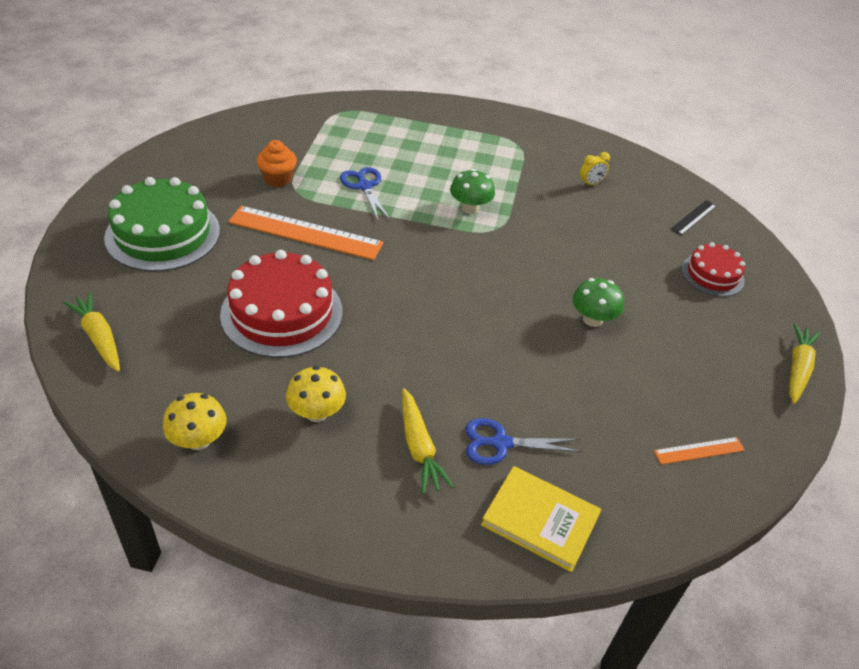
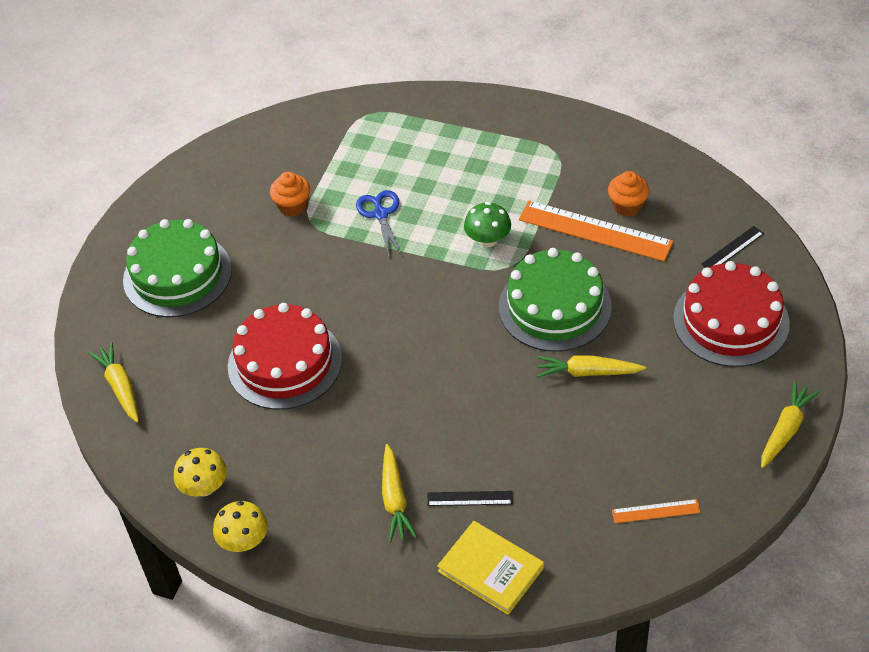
camera: 15 degrees right, 5 degrees up
orange ruler [228,206,383,260] -> orange ruler moved to [519,200,674,262]
yellow mushroom [286,366,346,422] -> yellow mushroom moved to [213,501,268,552]
blue scissors [465,418,581,465] -> black ruler [427,491,513,506]
green mushroom [572,278,624,327] -> yellow carrot [537,355,646,378]
yellow clock [580,152,610,186] -> orange cupcake [608,171,650,217]
red cake [682,242,745,297] -> red cake [673,261,790,367], size x1.75
none -> green cake [499,248,612,352]

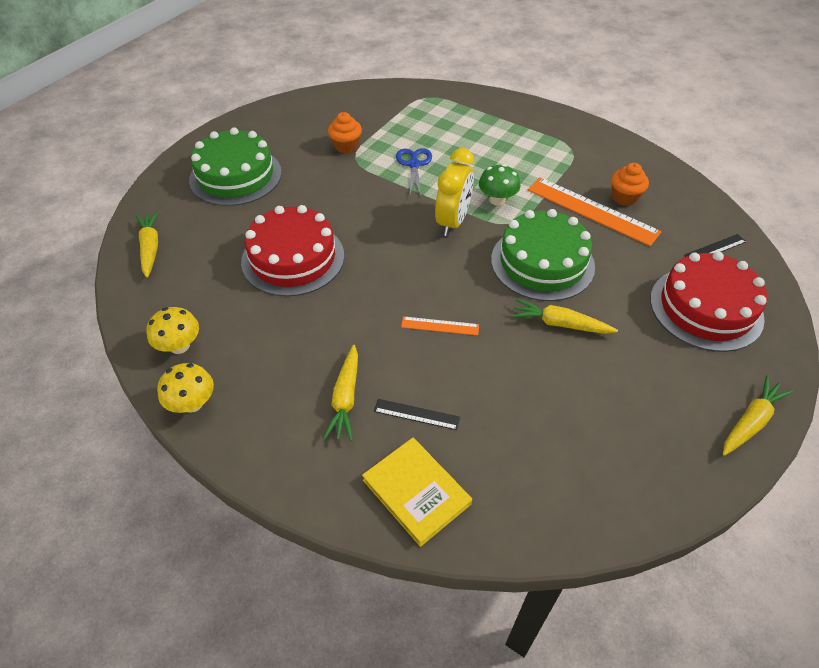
camera: 10 degrees right, 0 degrees up
orange ruler [612,499,701,523] -> orange ruler moved to [401,316,479,335]
none -> yellow clock [435,148,474,236]

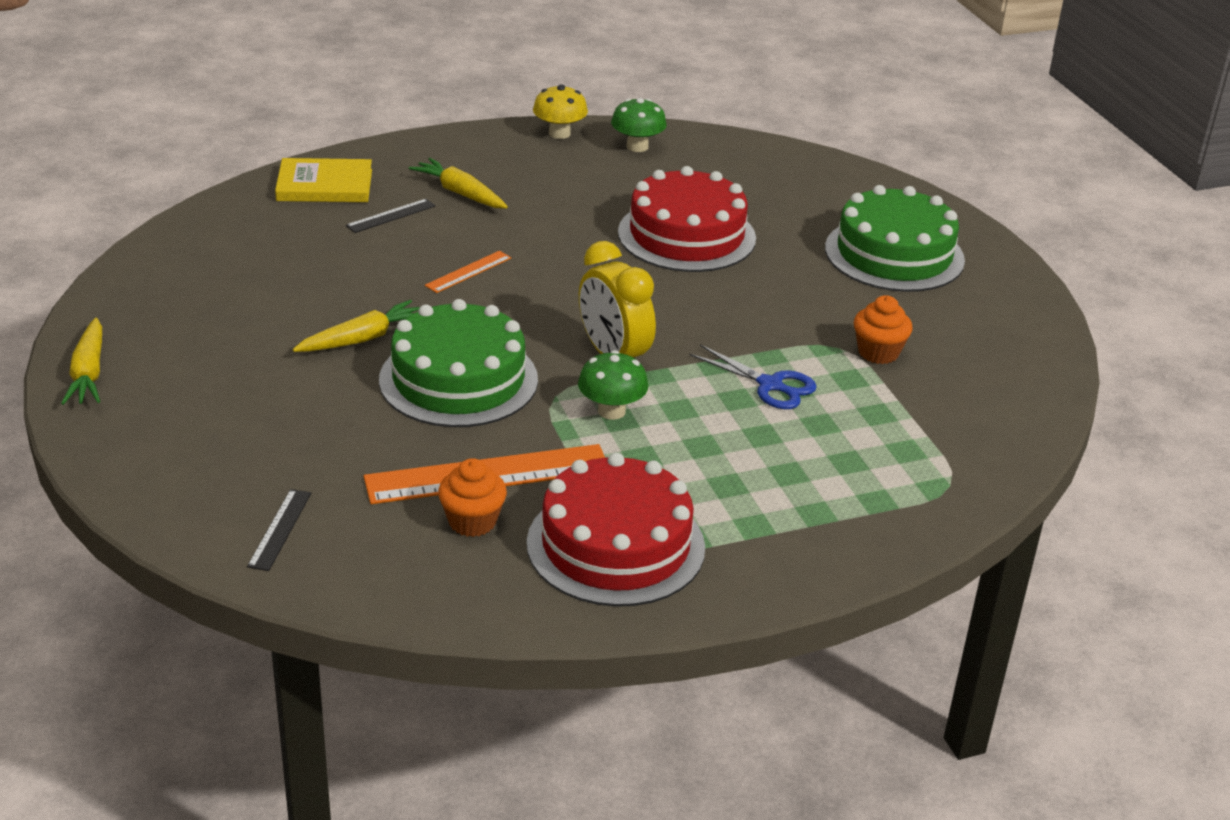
camera: 125 degrees right, 15 degrees down
yellow carrot [136,211,158,278] -> none
yellow mushroom [146,307,199,354] -> green mushroom [611,98,667,152]
red cake [650,252,767,352] -> red cake moved to [527,453,705,607]

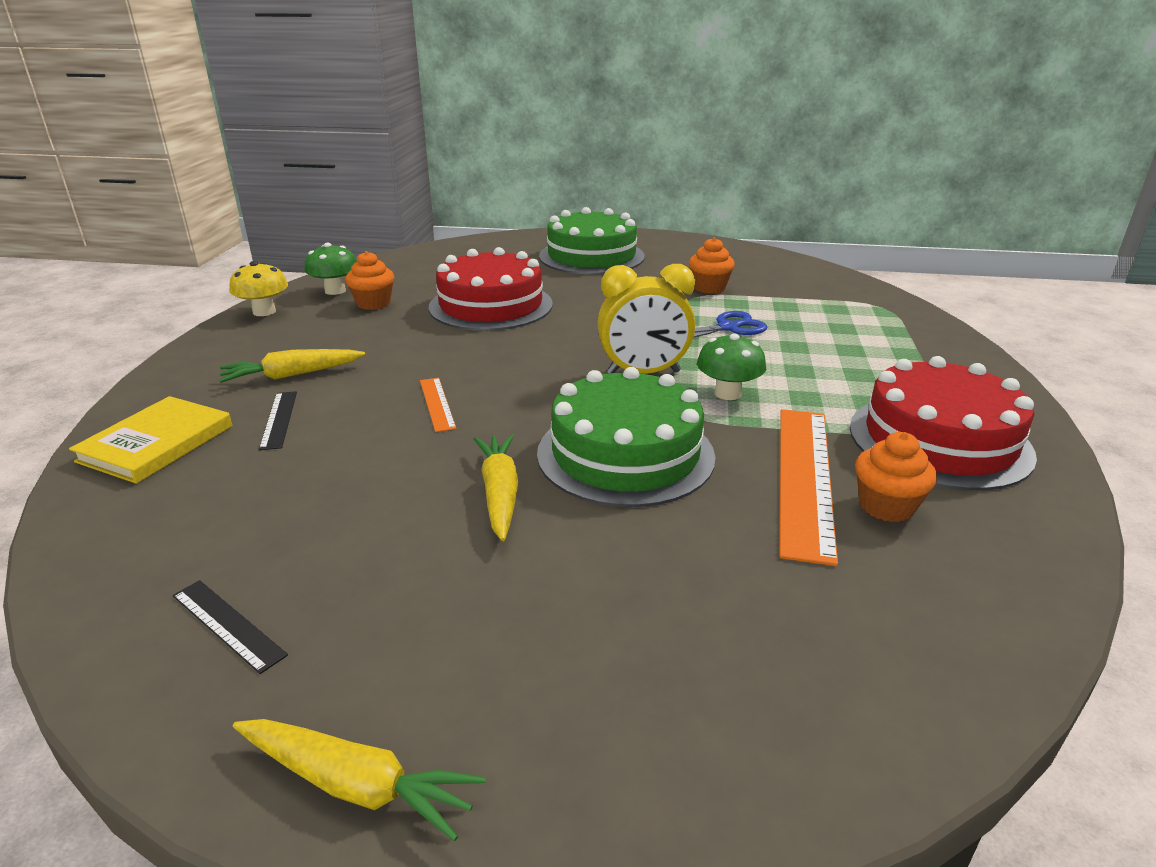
camera: 60 degrees left, 5 degrees down
black ruler [247,489,311,571] -> black ruler moved to [173,580,288,674]
none -> orange cupcake [345,251,394,310]

